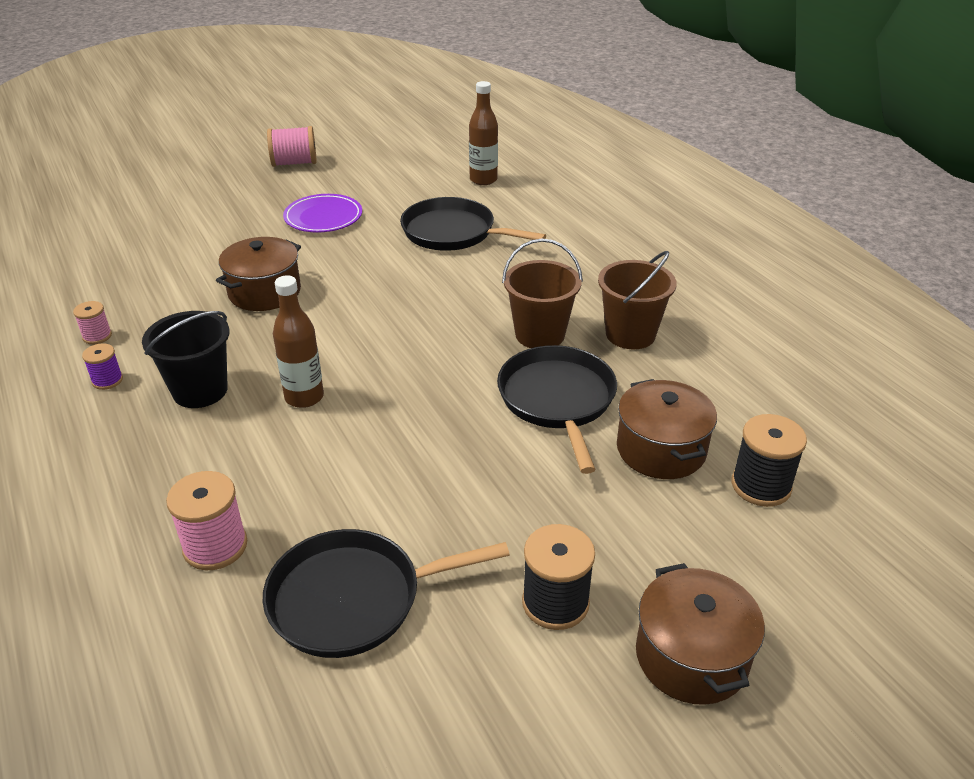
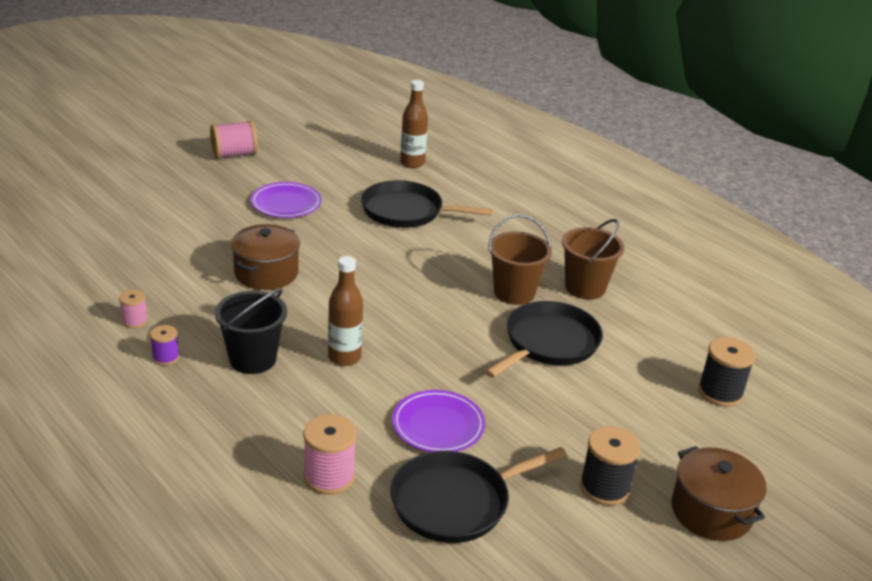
camera: 15 degrees left, 5 degrees down
black pan [497,345,617,474] -> black pan turned 60 degrees clockwise [485,301,603,378]
brown pot [617,379,717,479] -> none
none -> purple plate [392,390,485,452]

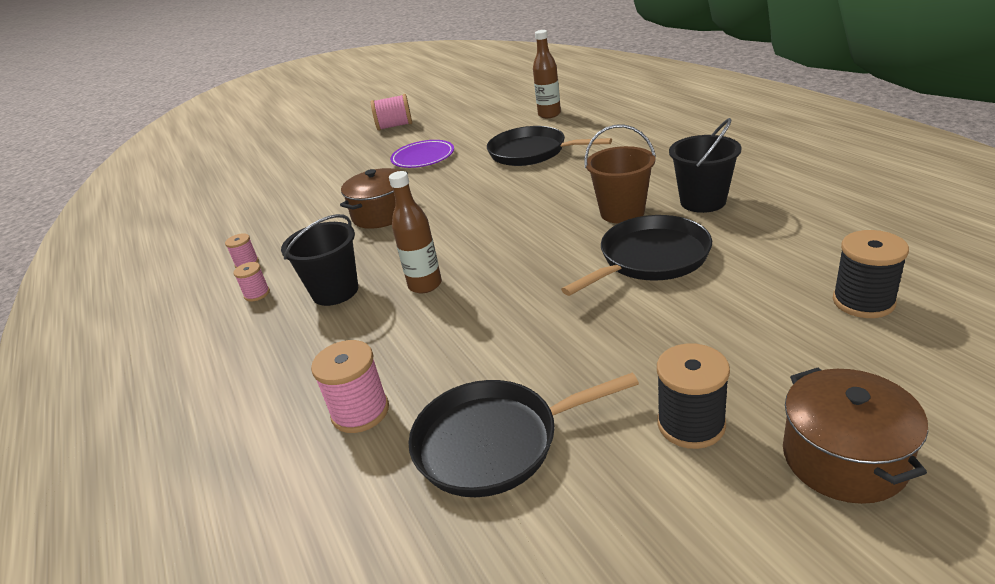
camera: 20 degrees right, 0 degrees up
purple spool [150,325,179,366] -> pink spool [233,262,270,302]
purple plate [392,390,485,452] -> none
brown bucket [562,219,624,300] -> black bucket [669,118,742,213]

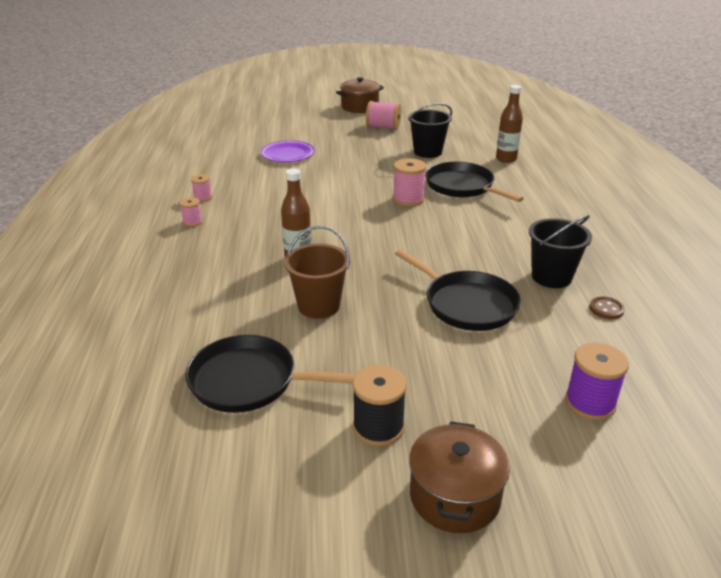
camera: 20 degrees right, 0 degrees up
black bucket [281,214,358,306] -> black bucket moved to [408,103,452,158]
pink spool [311,340,389,433] -> pink spool moved to [393,158,426,207]
brown pot [340,168,408,229] -> brown pot moved to [336,77,384,113]
purple plate [390,140,454,168] -> purple plate moved to [261,140,315,162]
black pan [561,215,712,296] -> black pan turned 60 degrees clockwise [395,249,521,331]
brown bucket [584,125,656,224] -> brown bucket moved to [284,226,350,319]
black spool [833,230,909,318] -> purple spool [565,343,629,421]
none -> brown button [589,296,625,319]

